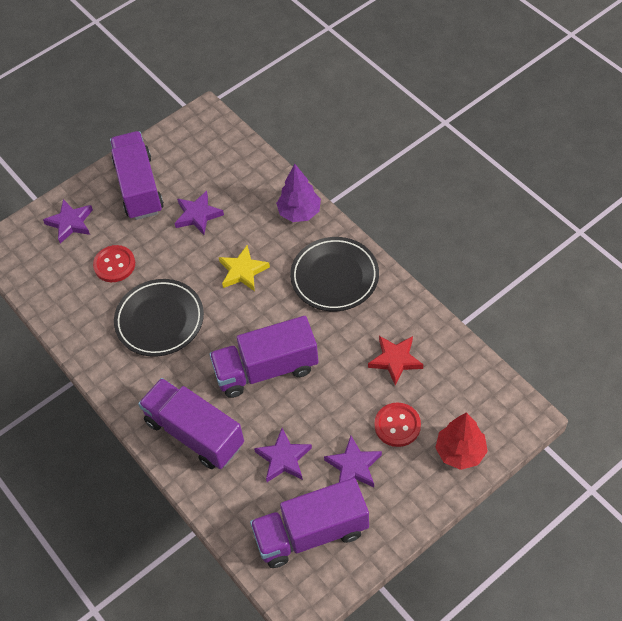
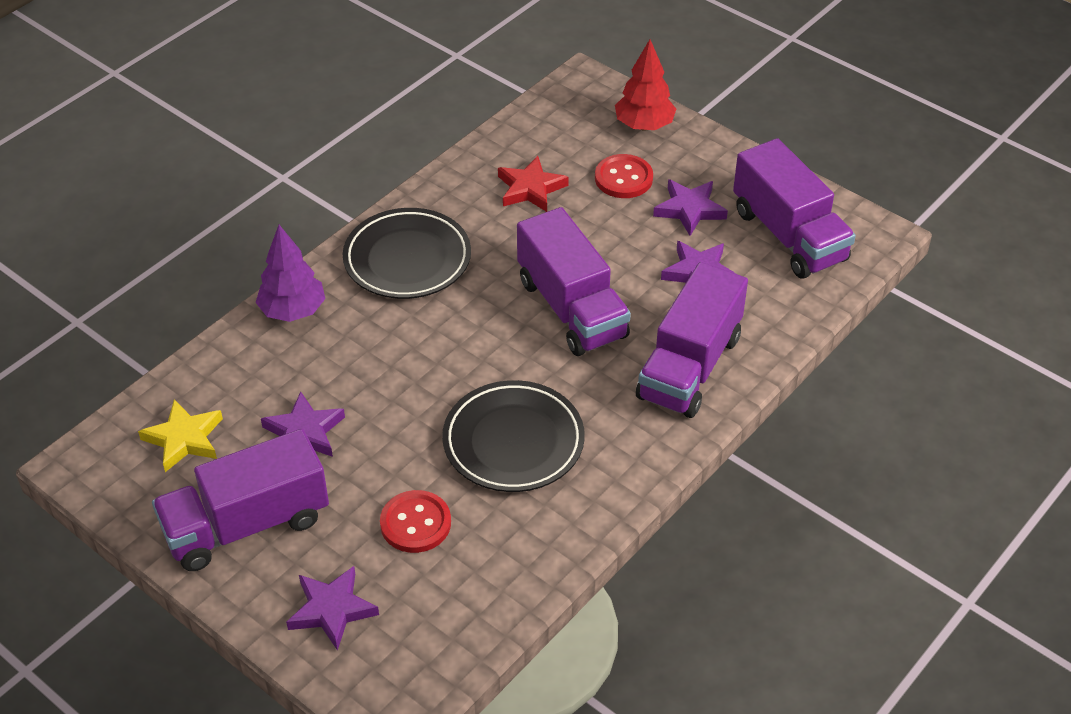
camera: 105 degrees left, 10 degrees down
yellow star [219,245,270,291] -> yellow star moved to [138,399,223,472]

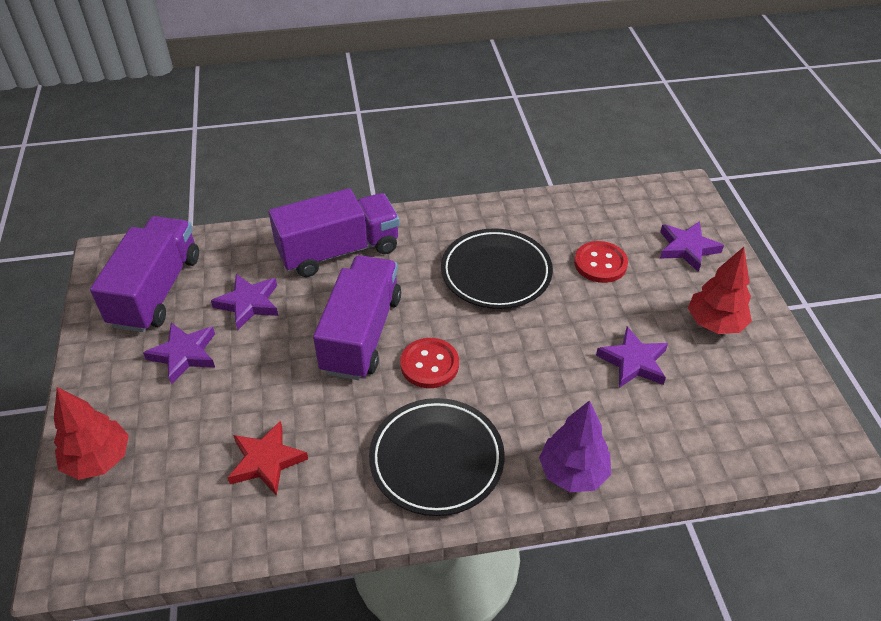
camera: 140 degrees left, 0 degrees up
yellow star [138,399,223,472] -> none
purple truck [152,429,329,571] -> red tree [688,247,752,334]
red button [595,154,653,198] -> red button moved to [400,338,459,388]

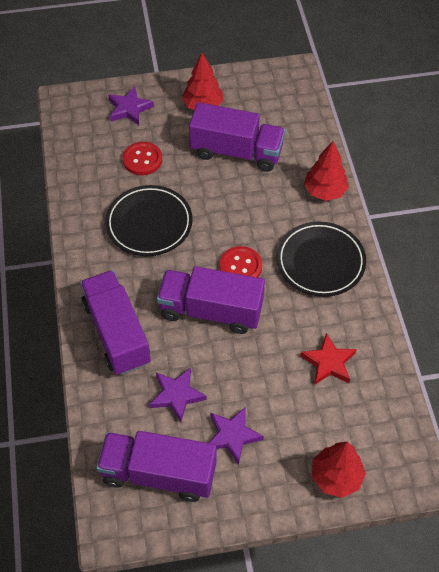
camera: 90 degrees left, 10 degrees up
purple tree [539,400,611,492] -> red tree [304,141,349,201]
purple star [596,327,668,388] -> purple truck [189,102,285,172]

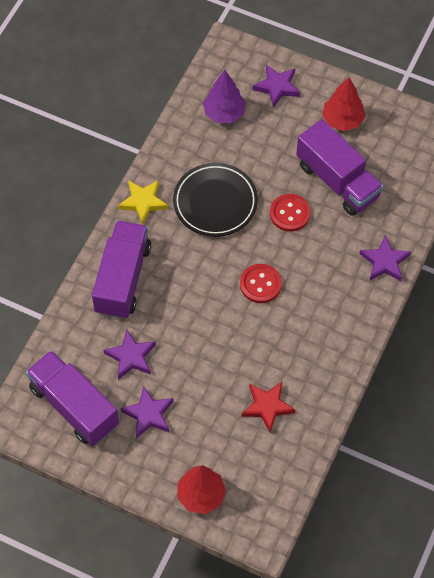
camera: 35 degrees right, 5 degrees up
red button [122,142,162,175] -> red button moved to [270,194,311,232]
purple truck [157,266,265,334] -> none
black plate [277,222,366,297] -> none
red tree [304,141,349,201] -> purple star [359,235,411,281]
none -> yellow star [118,180,168,224]
none -> purple tree [203,70,246,123]

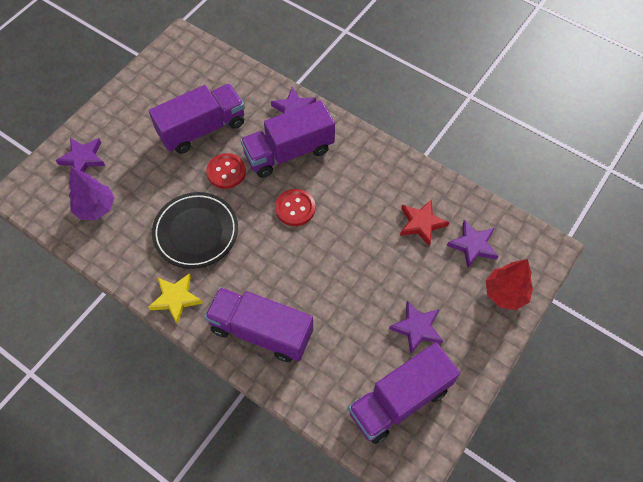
camera: 80 degrees left, 0 degrees up
purple star [103,329,156,380] -> purple star moved to [447,220,498,268]
red tree [322,77,366,131] -> none
none -> purple truck [241,100,335,178]

